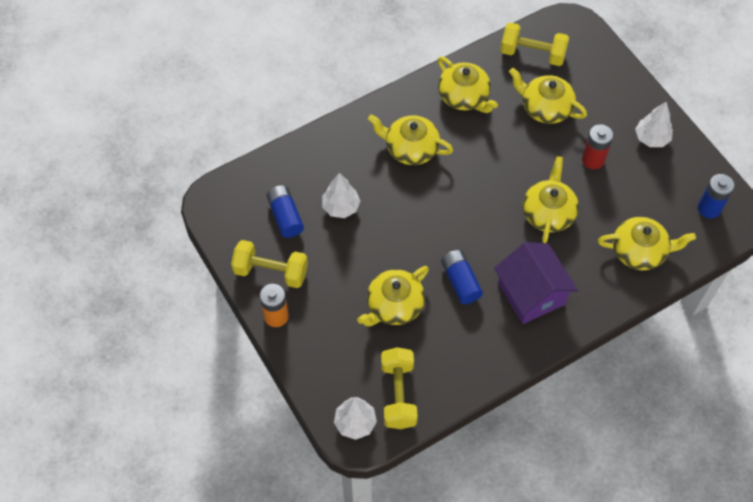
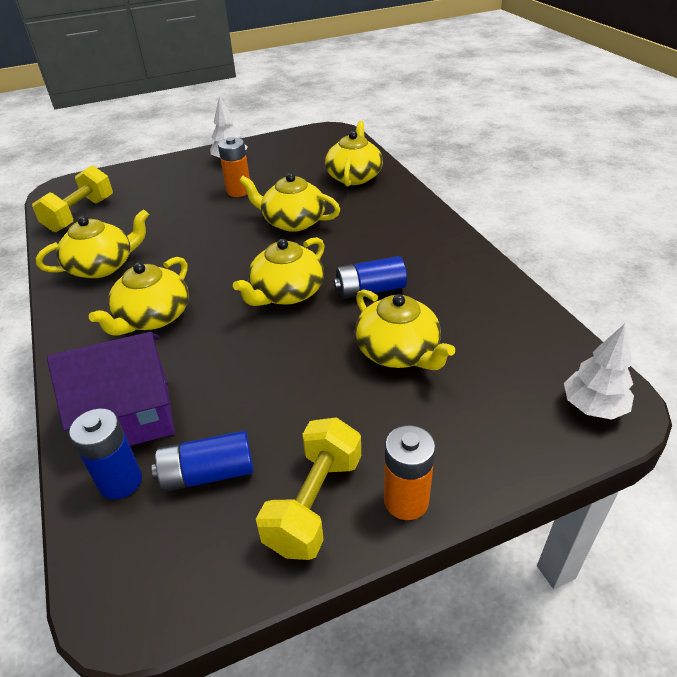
camera: 80 degrees left, 20 degrees down
white tree [322,173,360,218] -> none
yellow dumbbell [381,347,418,429] -> none
purple house [494,242,578,324] -> purple house moved to [47,332,174,446]
yellow teapot [509,68,587,124] -> yellow teapot moved to [233,237,325,306]
red battery [582,124,613,169] -> orange battery [218,137,250,197]
blue battery [698,174,734,218] -> blue battery moved to [69,409,142,500]

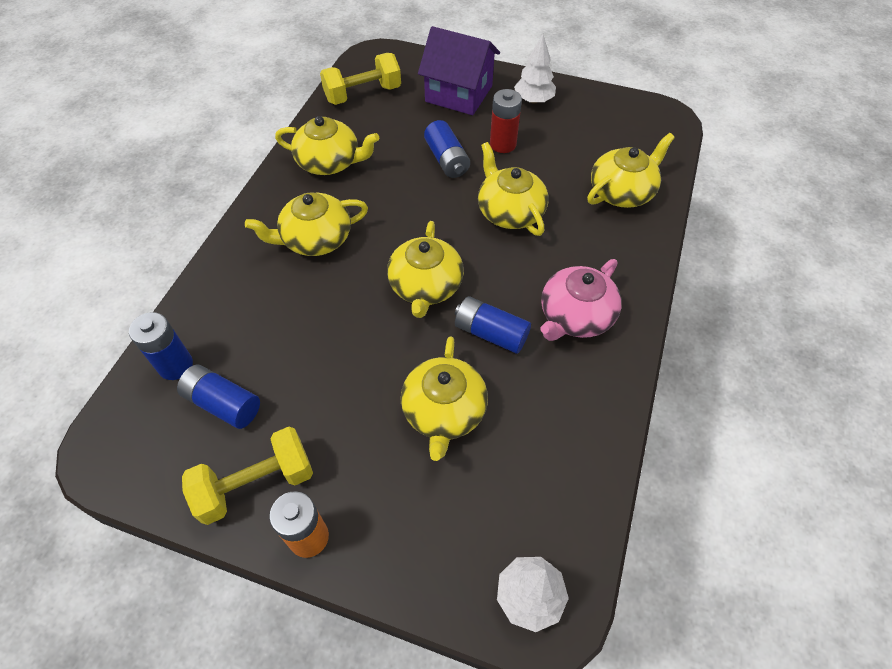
camera: 40 degrees right, 15 degrees up
purple house [47,332,174,446] -> purple house moved to [418,26,500,115]
orange battery [218,137,250,197] -> red battery [490,89,522,153]
yellow teapot [233,237,325,306] -> yellow teapot turned 75 degrees counterclockwise [387,221,464,318]
none -> blue battery [424,120,470,178]
none -> pink teapot [540,259,622,341]

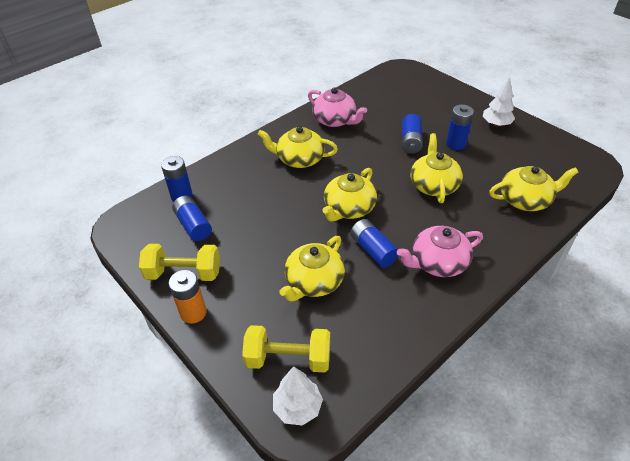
camera: 30 degrees right, 10 degrees down
yellow teapot [275,116,379,175] -> pink teapot [308,87,367,127]
yellow dumbbell [320,53,401,105] -> yellow dumbbell moved to [242,325,330,373]
purple house [418,26,500,115] -> none
red battery [490,89,522,153] -> blue battery [446,105,474,150]

